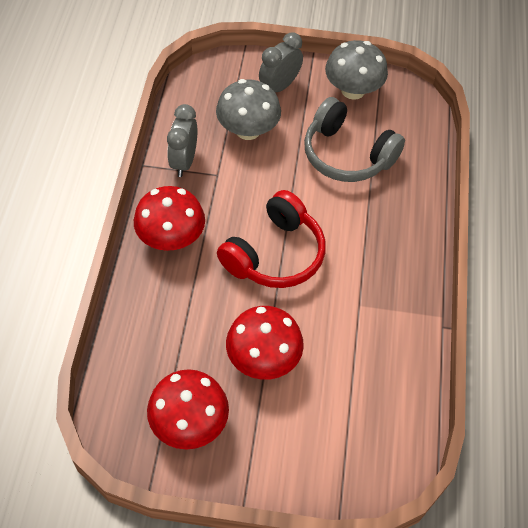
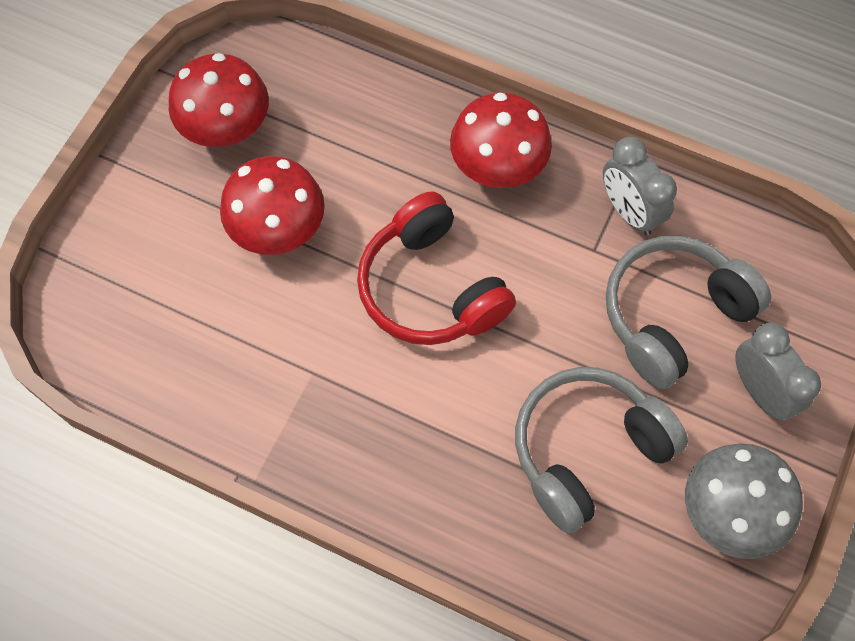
camera: 110 degrees right, 10 degrees up
grey clock [167,104,198,177] -> grey clock turned 150 degrees counterclockwise [603,137,677,235]
grey mushroom [216,79,281,140] -> grey headphones [606,235,771,389]

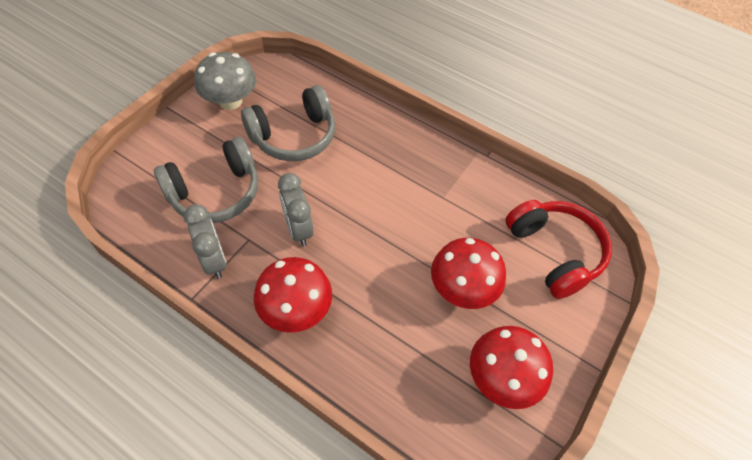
camera: 175 degrees left, 10 degrees down
red headphones [357,191,516,345] -> red headphones moved to [506,200,612,299]
grey clock [735,323,821,420] -> grey clock moved to [278,173,313,246]

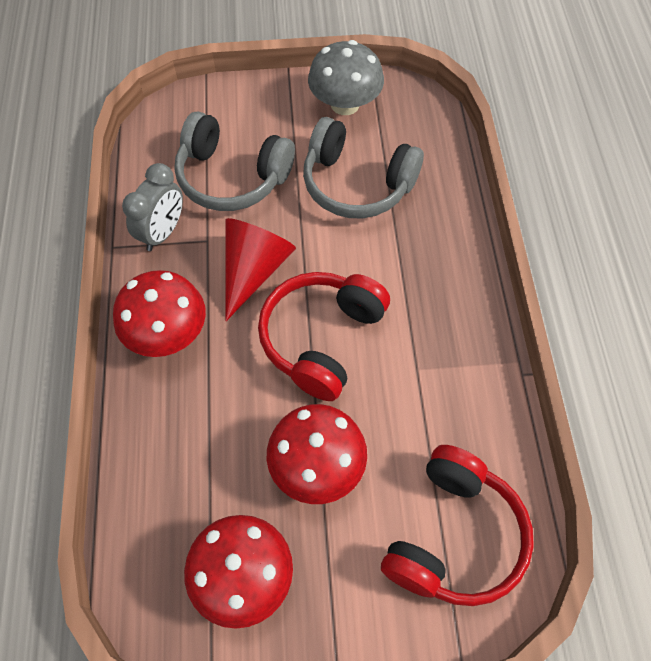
camera: 55 degrees right, 5 degrees up
grey clock [278,173,313,246] -> red cone [225,218,296,321]
none -> red headphones [258,272,390,401]

